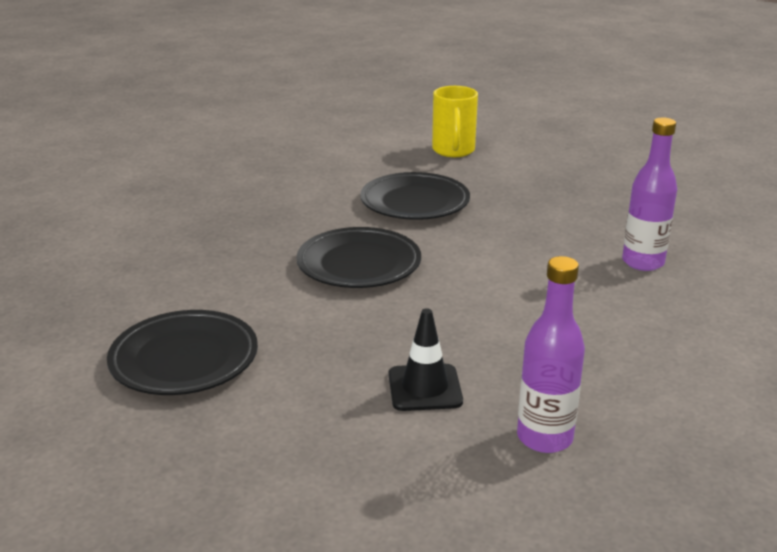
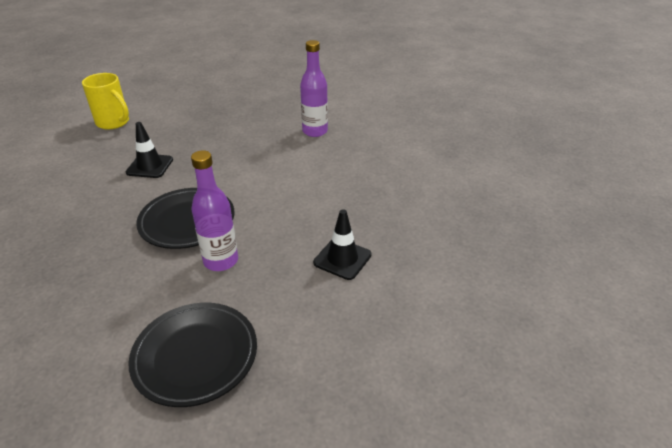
camera: 55 degrees left, 10 degrees up
black plate [360,172,470,220] -> black traffic cone [126,122,173,178]
purple bottle [517,256,585,453] -> purple bottle moved to [191,150,238,271]

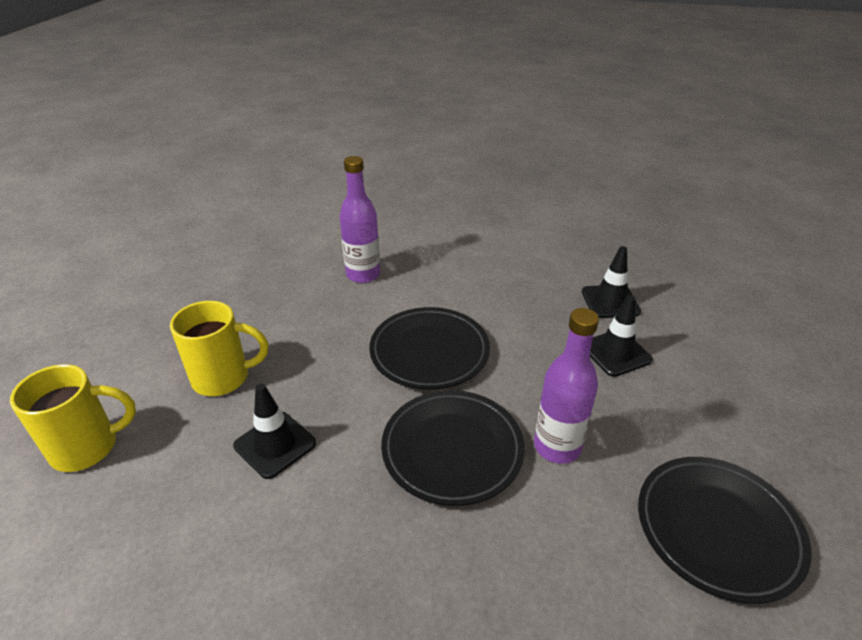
camera: 55 degrees left, 0 degrees up
none -> yellow mug [170,301,268,396]
none -> black plate [369,307,490,390]
none -> black traffic cone [582,246,641,318]

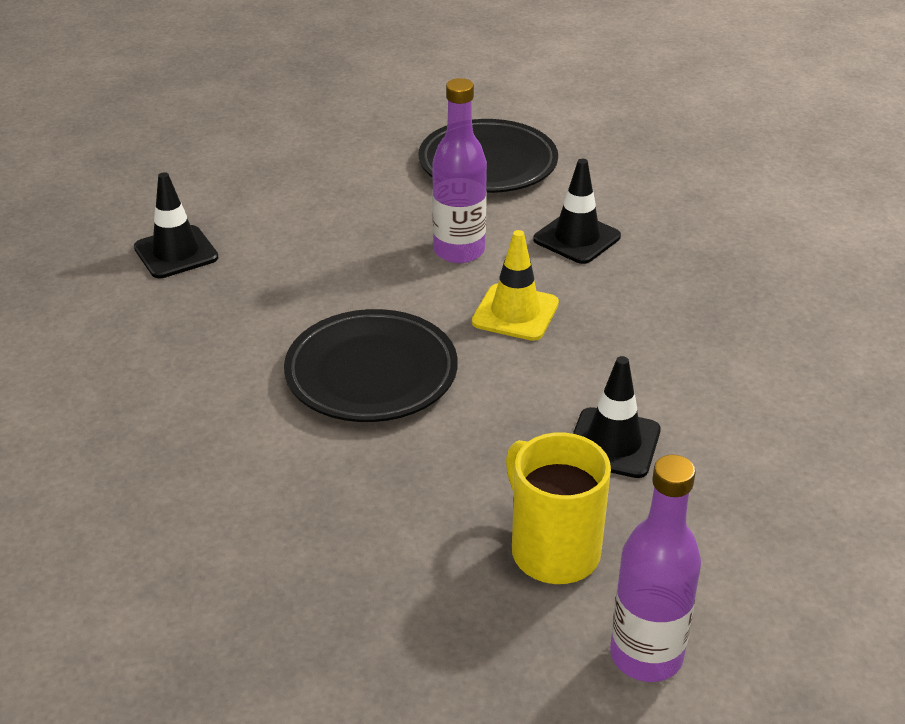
camera: 115 degrees left, 0 degrees up
yellow mug [10,364,136,472] -> none
purple bottle [340,156,380,283] -> purple bottle moved to [610,455,701,682]
black plate [381,390,525,506] -> yellow traffic cone [472,230,559,341]
black traffic cone [590,295,653,377] -> black traffic cone moved to [533,159,621,264]

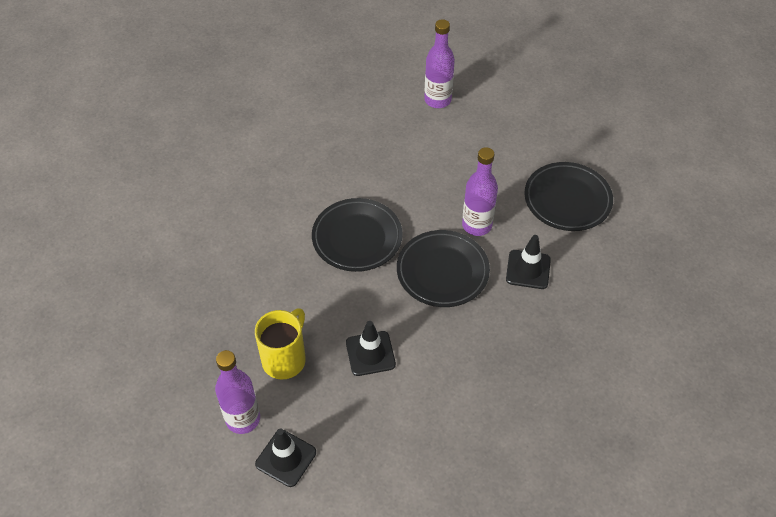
camera: 60 degrees right, 15 degrees up
black traffic cone [134,172,219,278] -> black traffic cone moved to [255,428,316,487]
yellow traffic cone [472,230,559,341] -> black plate [397,230,490,307]
none -> purple bottle [424,19,455,108]

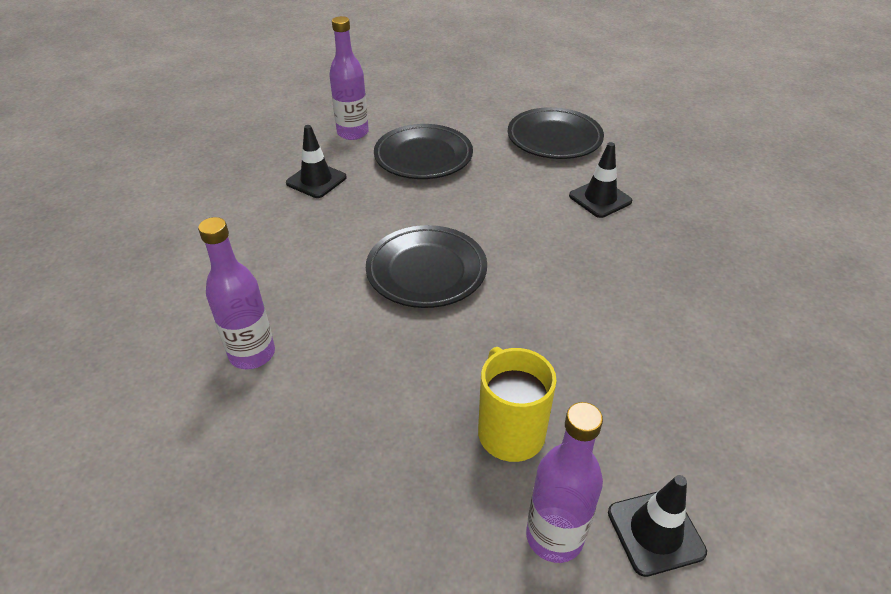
camera: 45 degrees left, 10 degrees down
black traffic cone [346,321,396,376] -> black traffic cone moved to [286,125,347,198]
black plate [397,230,490,307] -> black plate moved to [374,124,473,179]
purple bottle [462,147,498,236] -> purple bottle moved to [198,217,275,369]

